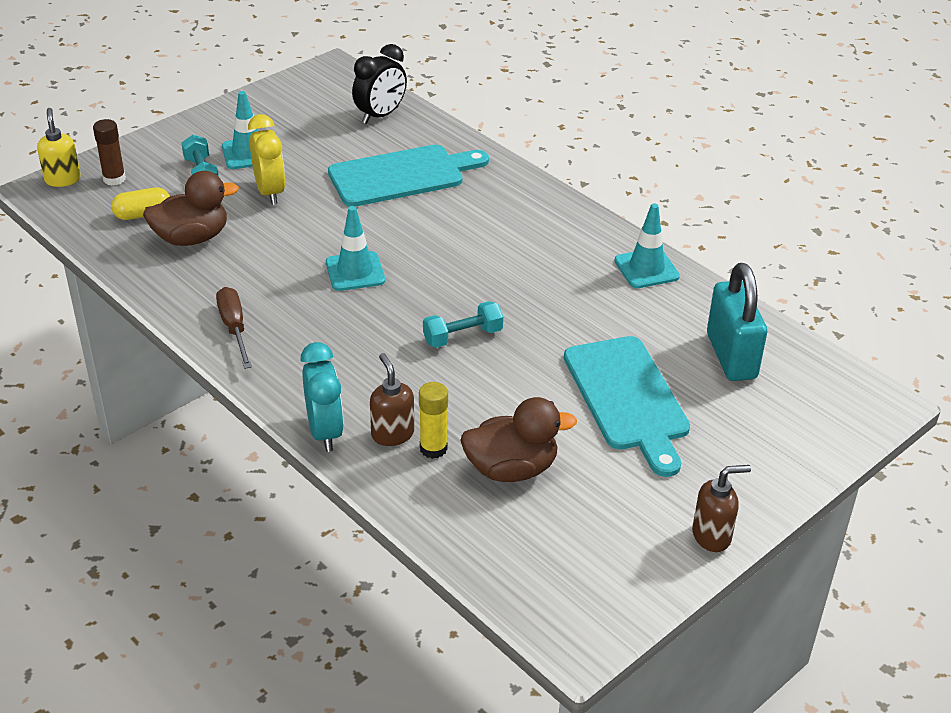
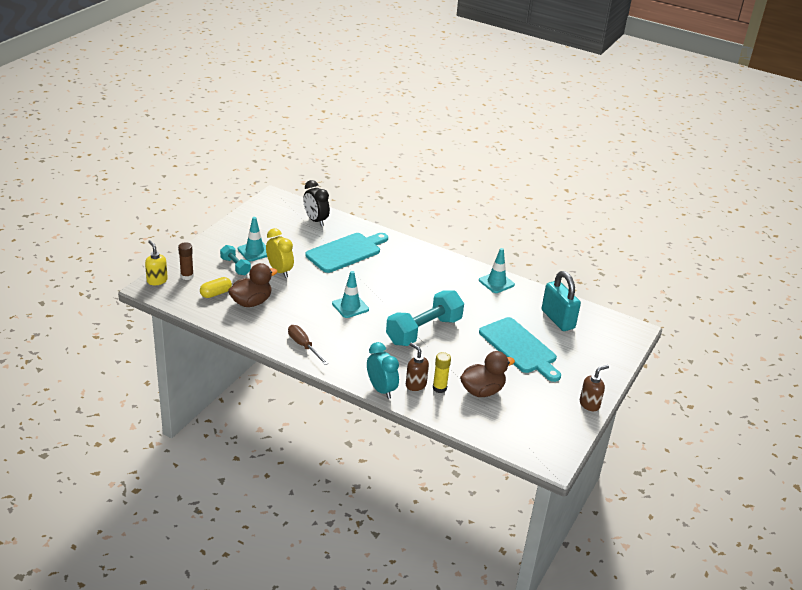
camera: 20 degrees left, 5 degrees down
black clock [352,44,407,124] -> black clock turned 120 degrees clockwise [303,180,330,226]
turquoise dumbbell [423,301,503,348] -> turquoise dumbbell [386,290,464,346], size x1.98

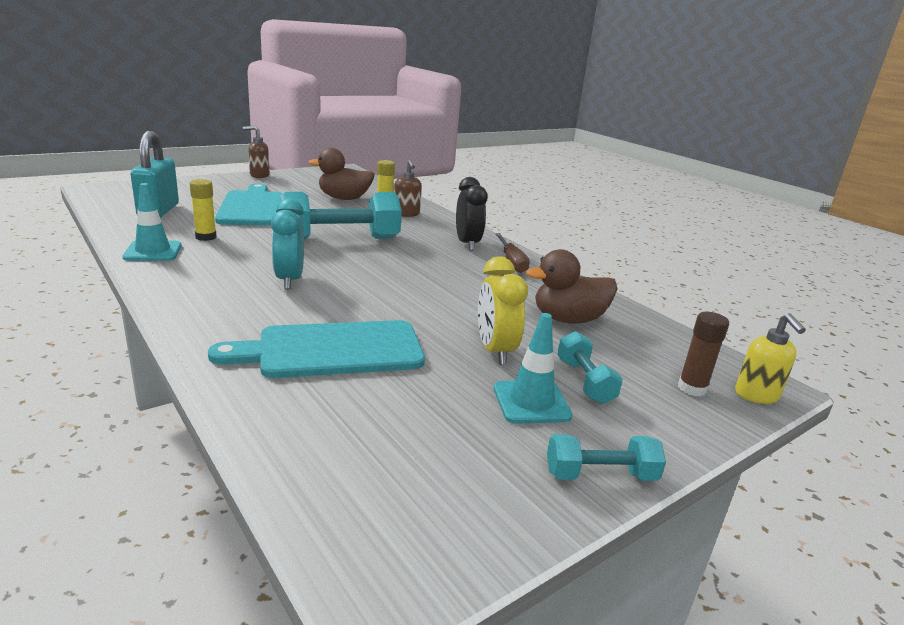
camera: 155 degrees left, 10 degrees down
yellow capsule [200,277,232,298] -> none
black clock [303,180,330,226] -> black clock moved to [456,177,488,251]
turquoise traffic cone [332,271,369,318] -> none
turquoise clock [367,342,399,399] -> turquoise clock moved to [271,198,304,289]
none -> yellow glue stick [190,179,217,241]
none -> turquoise dumbbell [547,434,666,481]

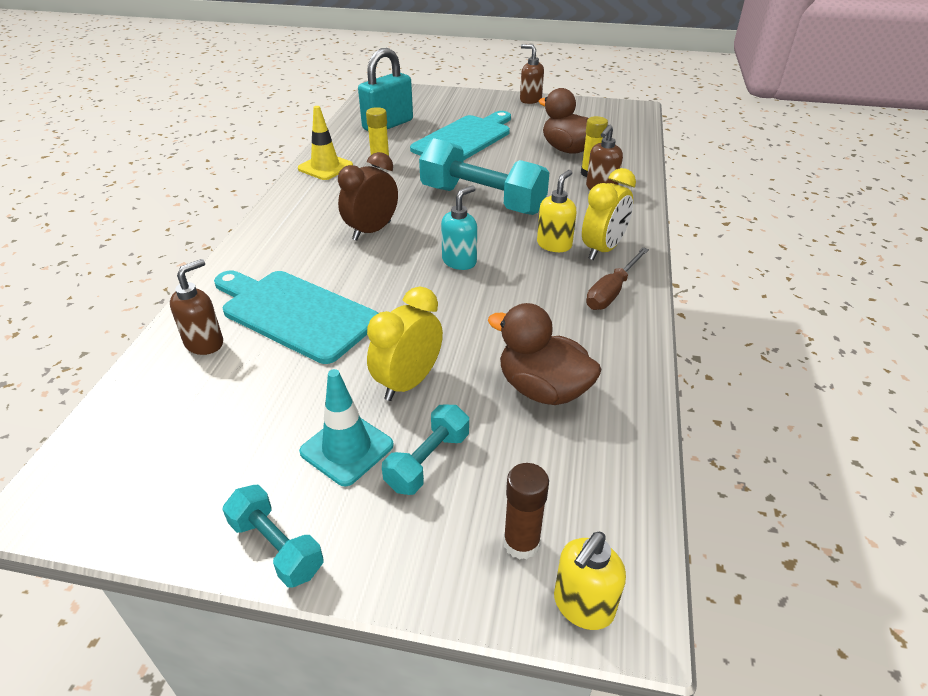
camera: 50 degrees right, 15 degrees up
turquoise traffic cone [122,183,182,261] -> yellow traffic cone [298,106,353,180]
turquoise clock [271,198,304,289] -> brown clock [338,152,398,241]
black clock [456,177,488,251] -> yellow clock [582,168,636,260]
none -> brown soap dispenser [170,259,223,355]
none -> turquoise soap dispenser [441,185,477,270]
none -> yellow soap dispenser [537,170,576,252]

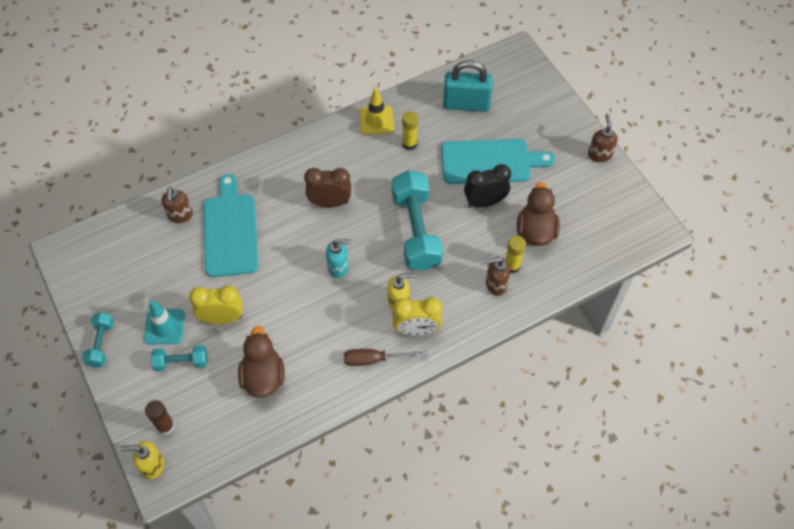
camera: 50 degrees right, 20 degrees up
brown soap dispenser [170,259,223,355] -> brown soap dispenser turned 90 degrees clockwise [161,187,193,223]
none -> black clock [464,164,511,208]

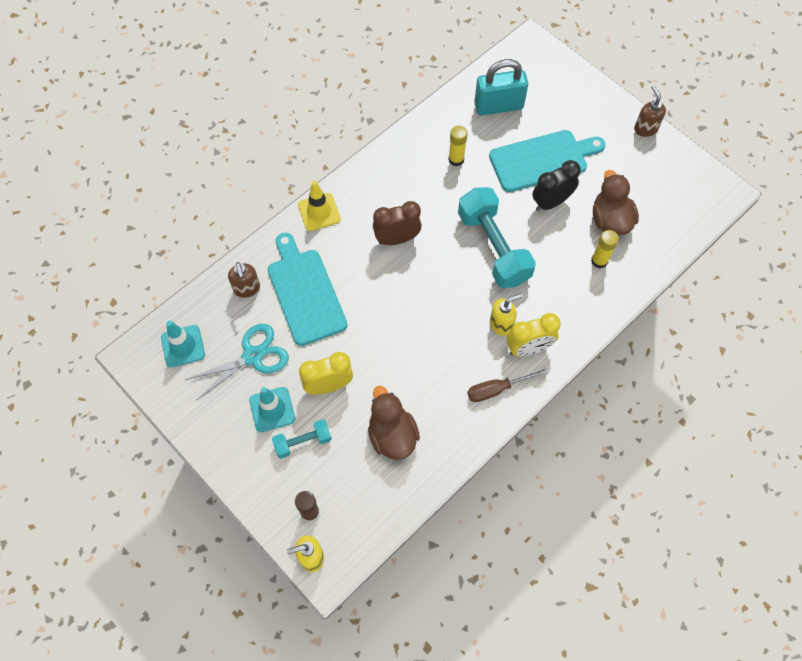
camera: 15 degrees left, 5 degrees up
turquoise dumbbell [82,312,114,367] -> none
turquoise soap dispenser [326,239,351,278] -> none
yellow traffic cone [360,88,394,135] -> yellow traffic cone moved to [298,181,341,231]
brown soap dispenser [486,257,510,295] -> none
none -> turquoise traffic cone [161,321,205,368]
none -> turquoise scissors [185,324,289,400]

